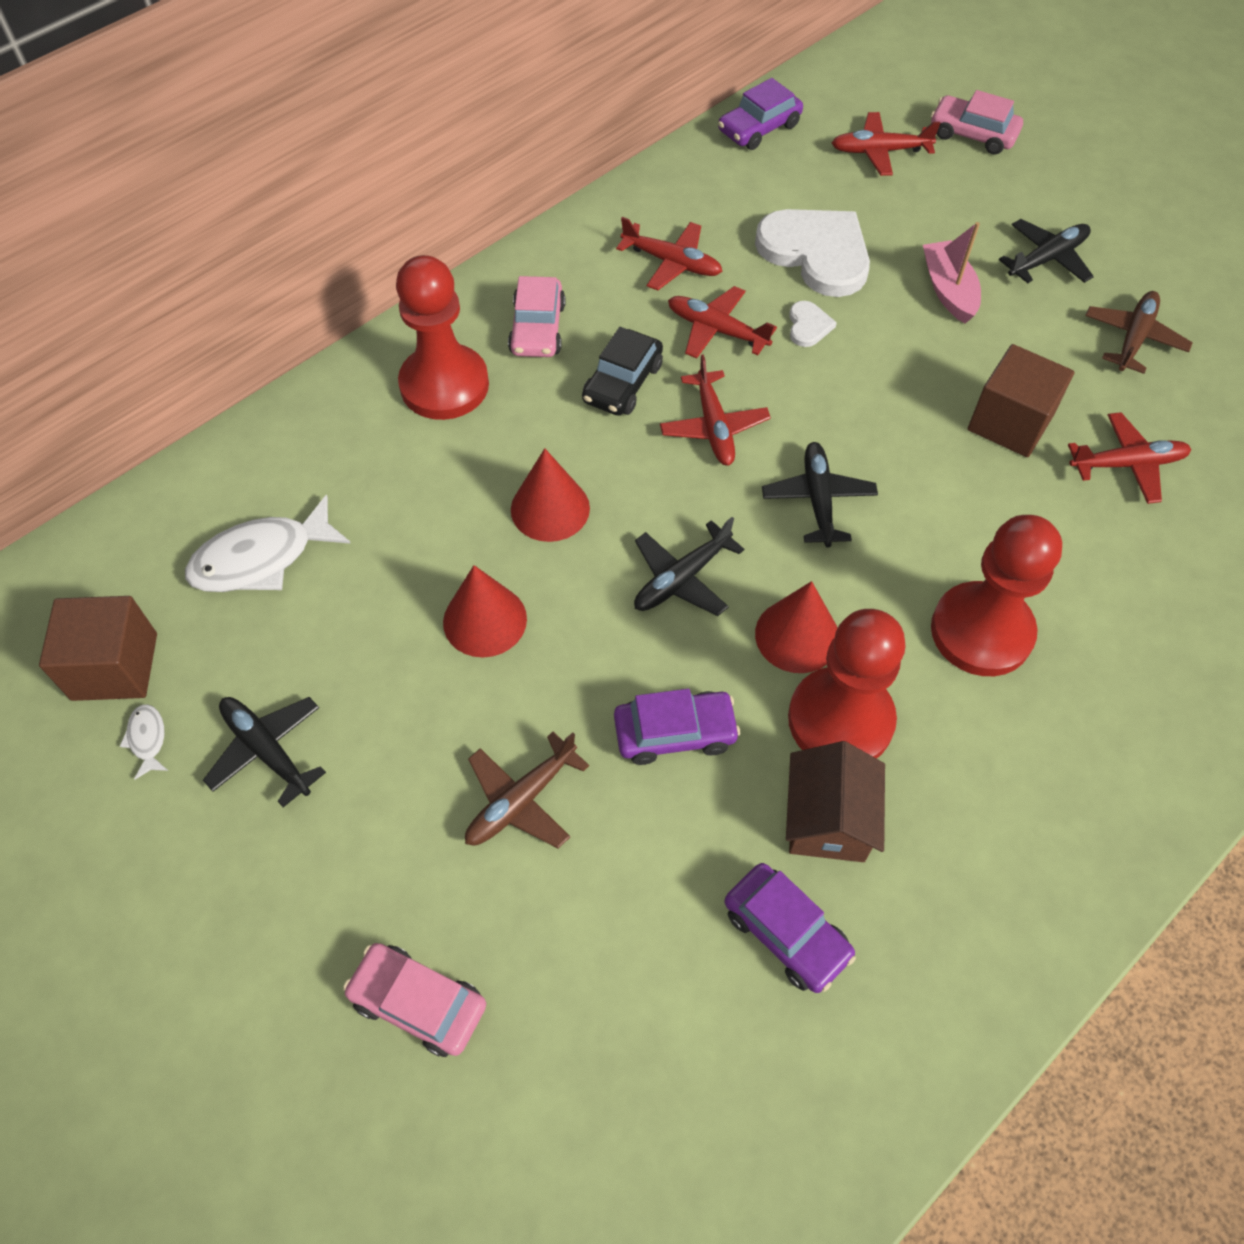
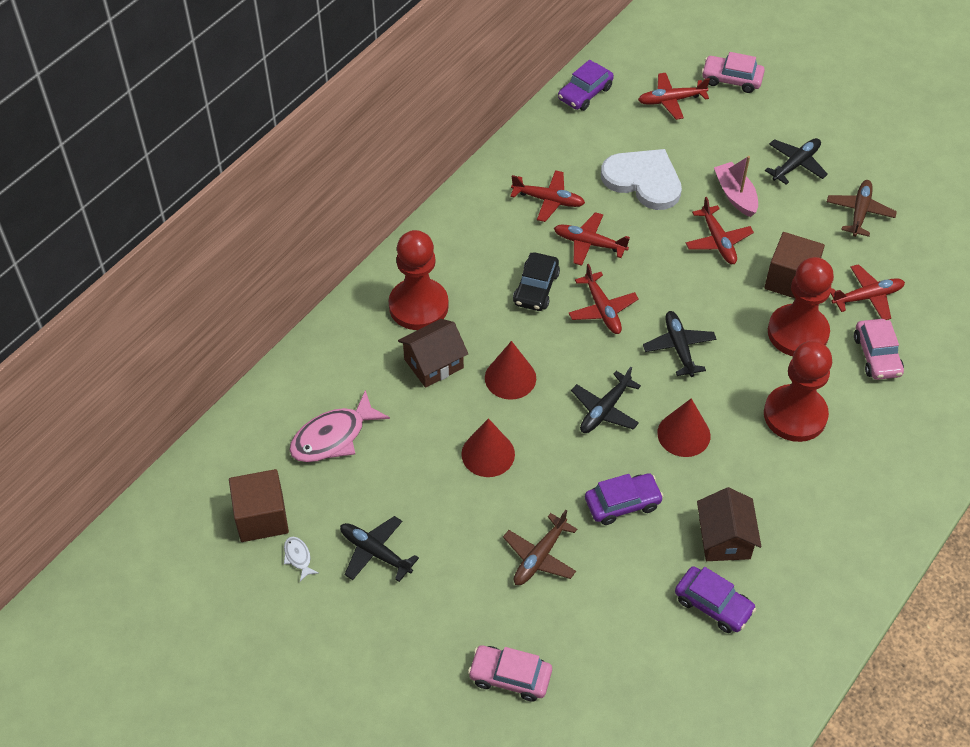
camera: 10 degrees left, 5 degrees down
white fish [185,495,351,592] -> pink fish [289,390,390,462]
pink car [508,276,566,357] -> pink car moved to [854,319,904,380]
red pawn [788,609,906,759] -> red pawn moved to [768,257,834,356]
white heart [789,301,837,347] -> none
none -> brown house [398,319,468,388]
none -> red plane [686,197,754,264]

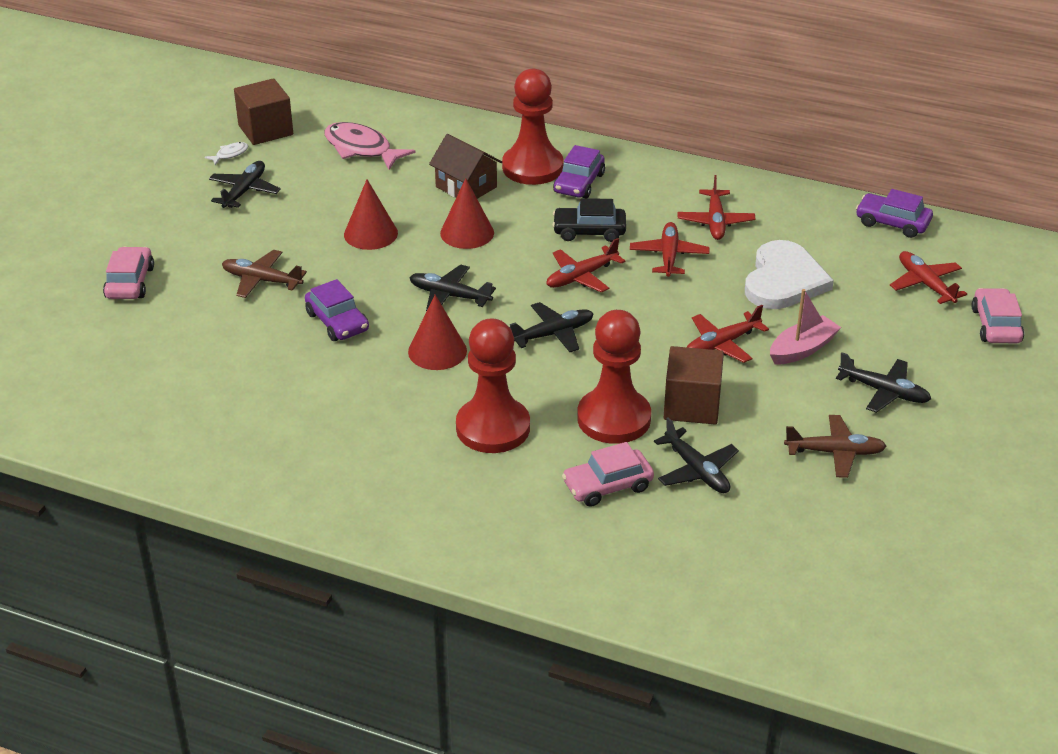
camera: 75 degrees right, 15 degrees down
purple car [675,566,756,633] -> purple car moved to [553,145,605,198]
brown house [697,487,761,561] -> none
red plane [830,264,905,320] -> black plane [654,417,739,493]

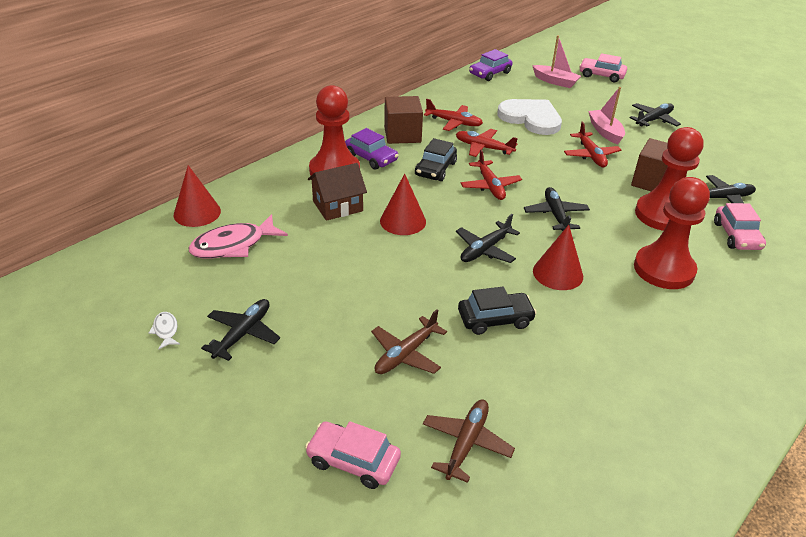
camera: 70 degrees left, 0 degrees up
black plane [209,161,281,208] -> black plane turned 75 degrees clockwise [201,299,280,361]
brown cube [234,78,293,145] -> brown cube moved to [384,96,423,144]
purple car [305,279,369,341] -> black car [458,287,537,335]
red cone [344,179,398,250] -> red cone moved to [174,165,221,227]
brown plane [784,415,887,478] -> brown plane moved to [423,400,515,483]
red plane [890,251,967,304] -> pink boat [532,35,581,88]

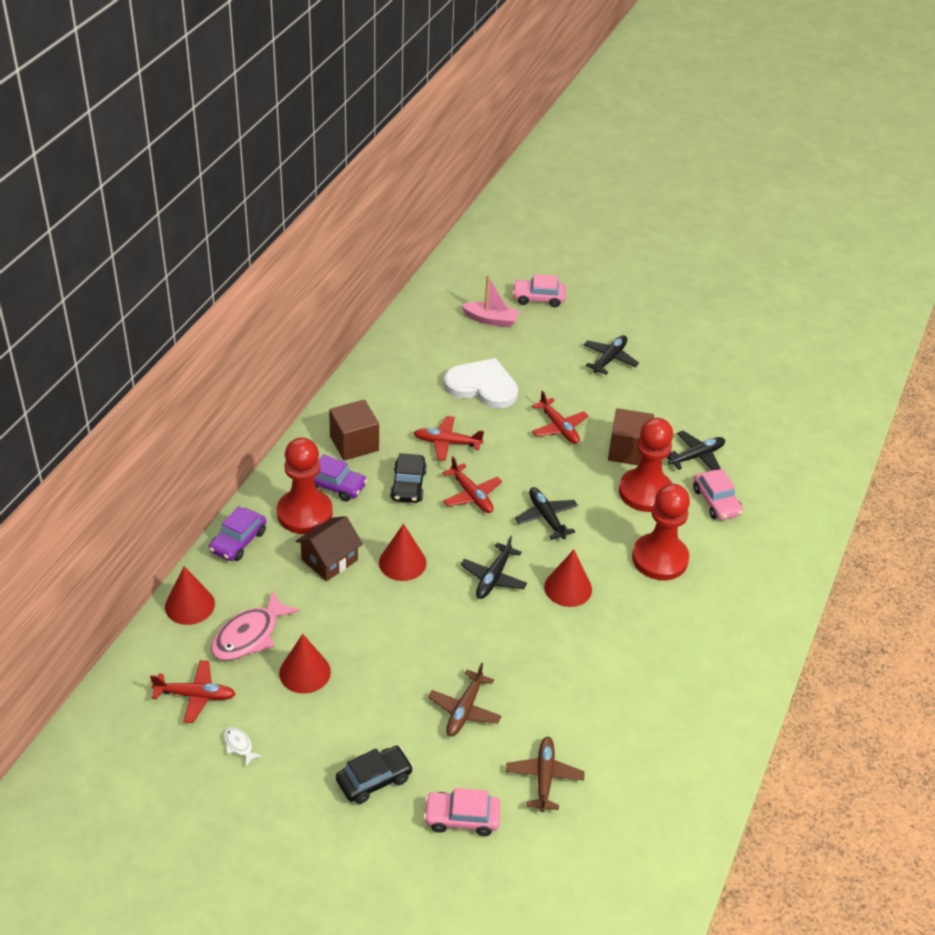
camera: 20 degrees left, 5 degrees up
black plane [201,299,280,361] -> none
red plane [424,99,483,131] -> red plane moved to [150,660,236,723]
black car [458,287,537,335] -> black car moved to [336,746,413,804]
purple car [469,49,513,81] -> purple car moved to [209,506,266,561]
pink boat [588,87,625,144] -> none
none -> red cone [279,634,331,694]

